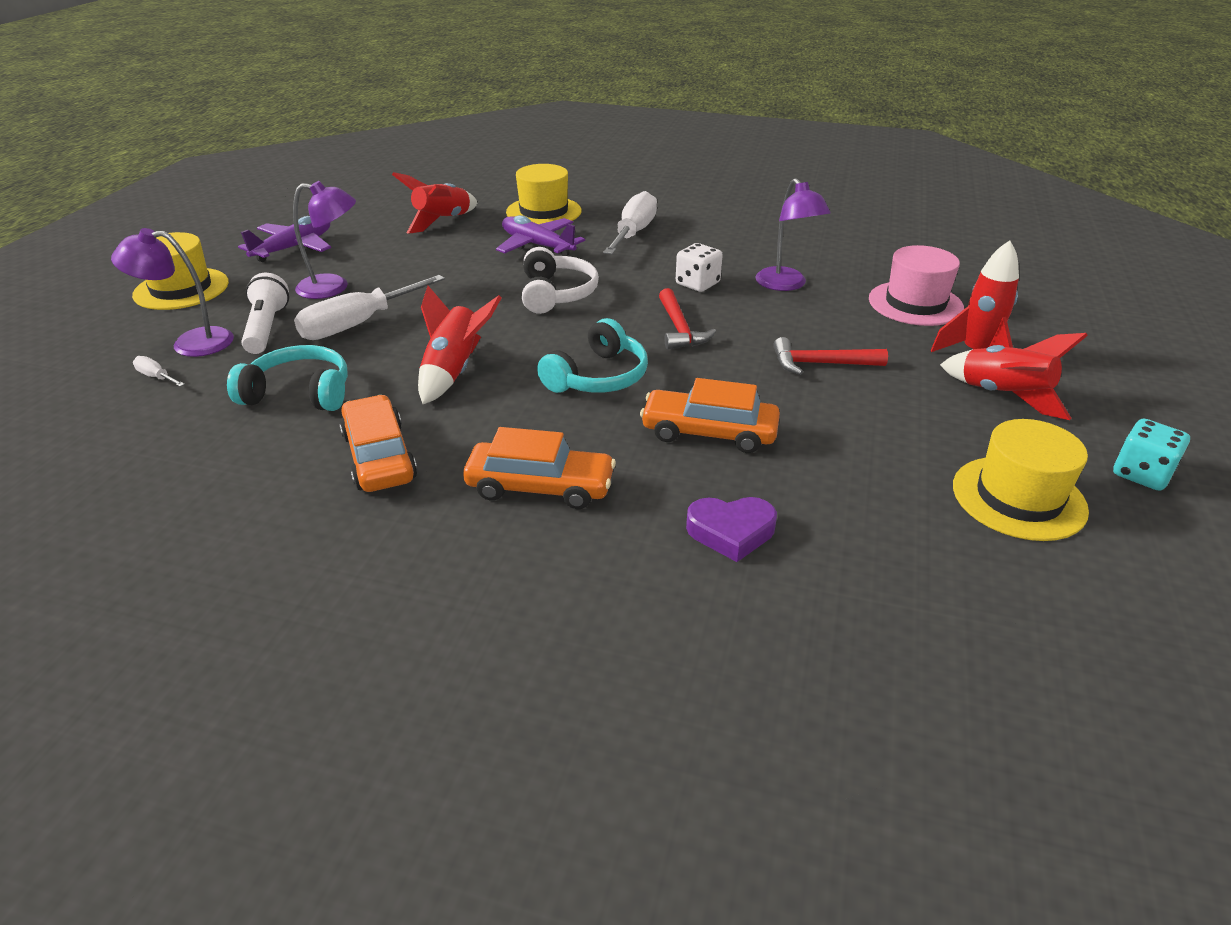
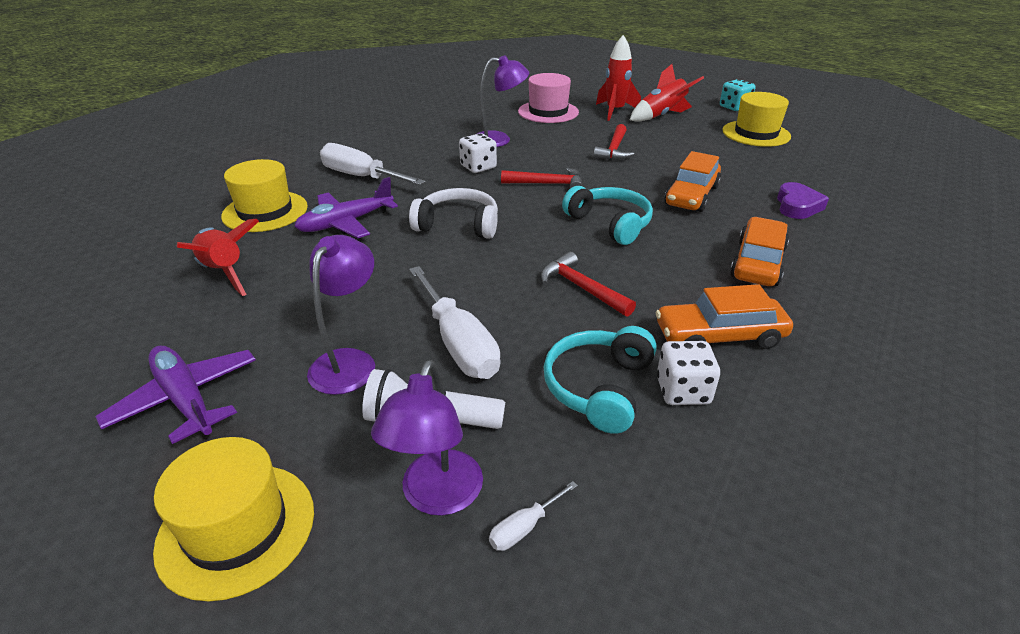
camera: 75 degrees left, 0 degrees up
red rocket [418,286,502,404] -> red hammer [541,252,636,317]
none -> white dice [657,341,720,405]

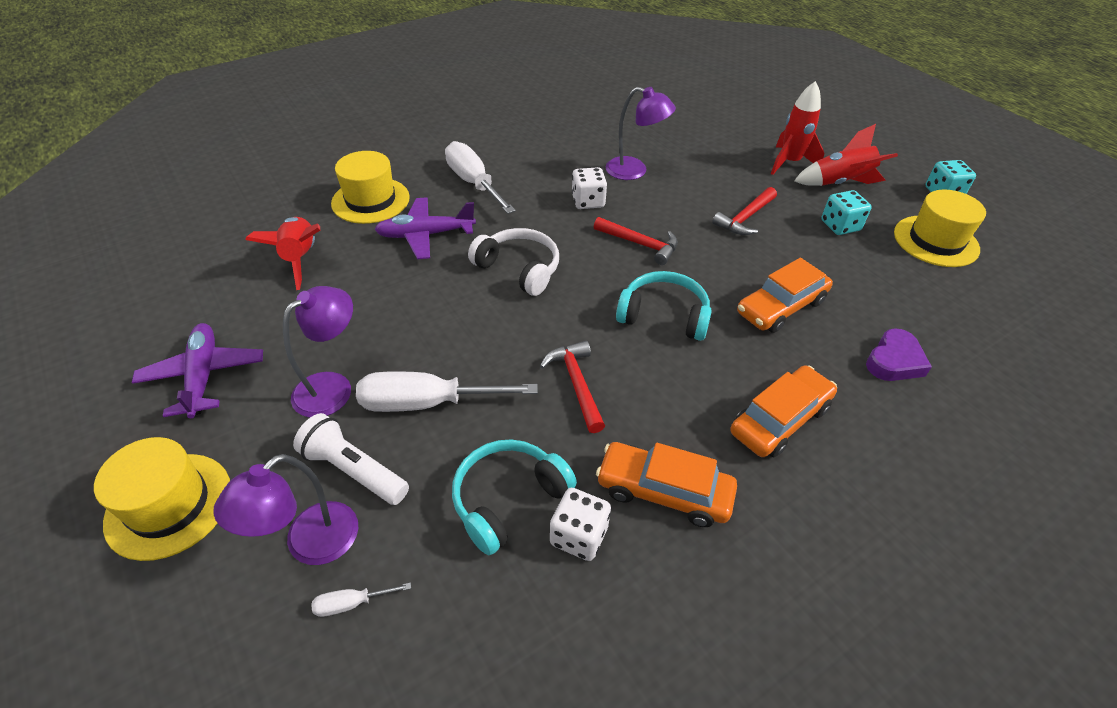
camera: 25 degrees right, 10 degrees up
white screwdriver [409,266,500,379] -> white screwdriver turned 90 degrees clockwise [356,371,538,412]
pink hat [518,73,579,123] -> none
turquoise headphones [562,186,653,245] -> turquoise headphones turned 60 degrees counterclockwise [616,271,712,341]
none -> turquoise dice [821,190,872,235]

